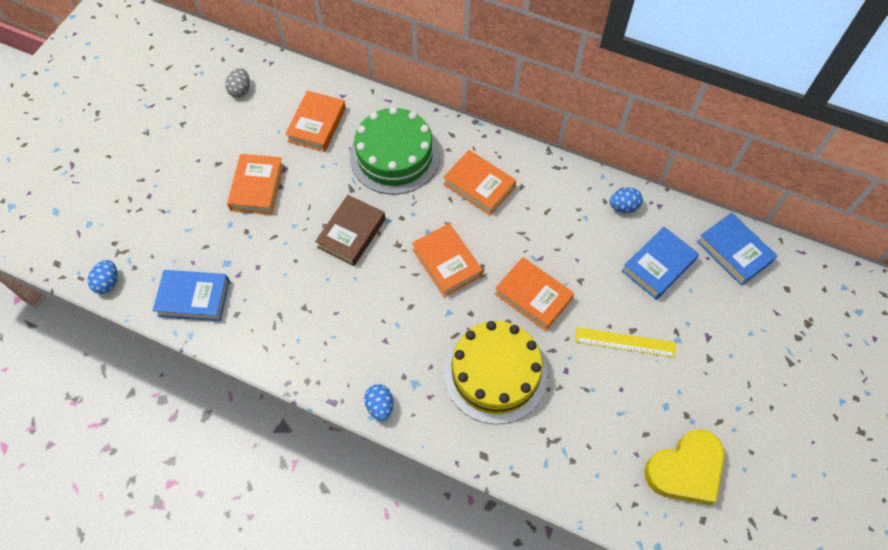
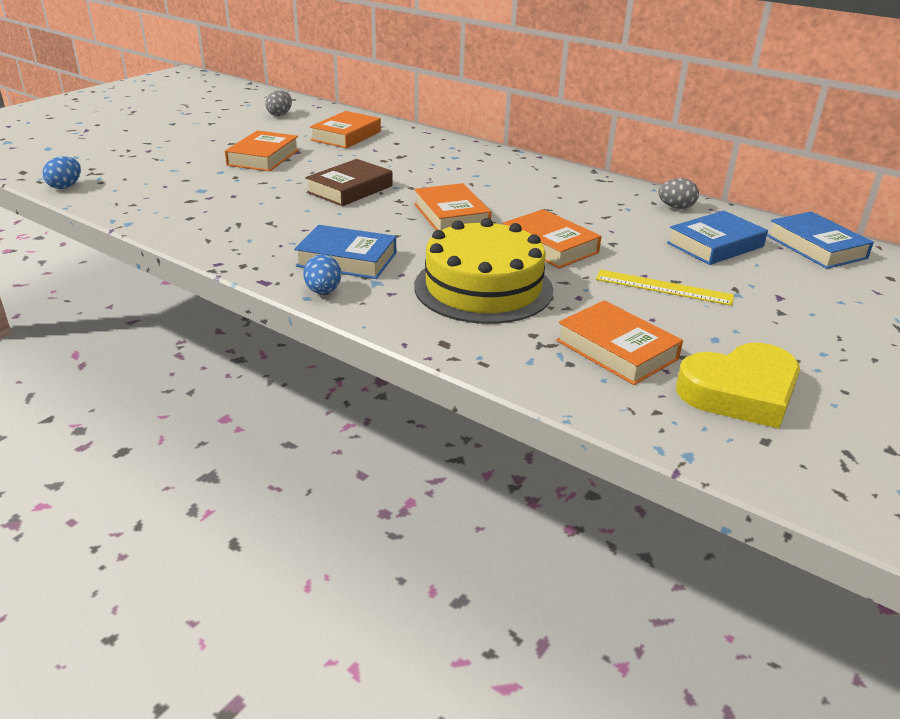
camera: 10 degrees right, 30 degrees down
blue book [153,270,230,321] -> blue book moved to [294,225,397,279]
green cake [349,107,440,195] -> none
orange book [443,150,516,216] -> orange book moved to [556,300,683,385]
blue egg [610,188,643,213] -> grey egg [658,178,699,209]

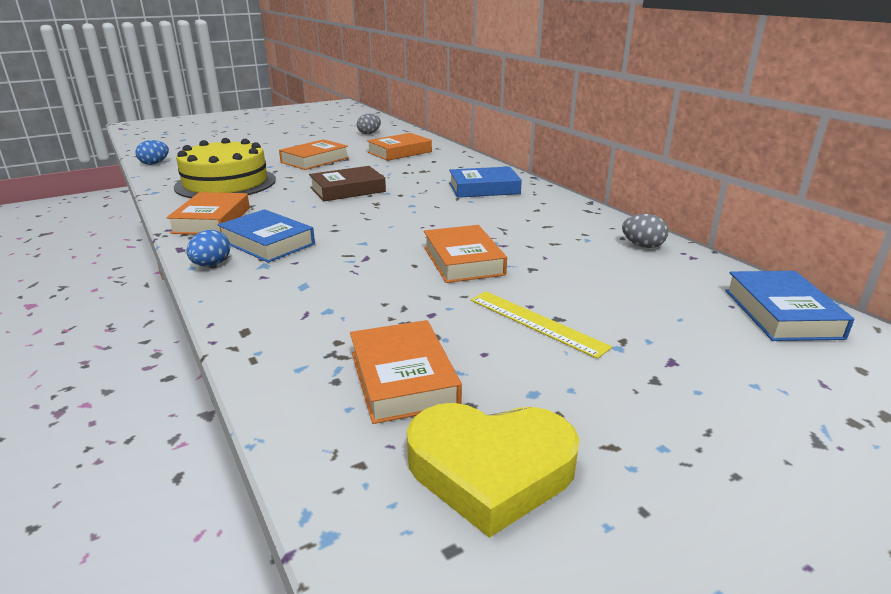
camera: 25 degrees right, 5 degrees down
orange book [414,183,492,230] -> orange book moved to [166,192,250,234]
yellow cake [414,218,553,324] -> yellow cake moved to [174,138,276,198]
blue book [667,211,768,265] -> blue book moved to [449,167,522,198]

